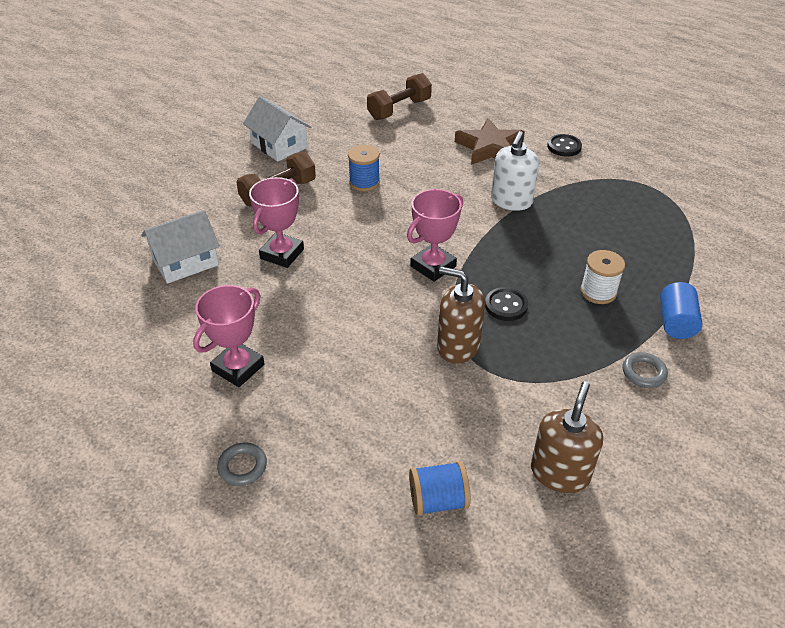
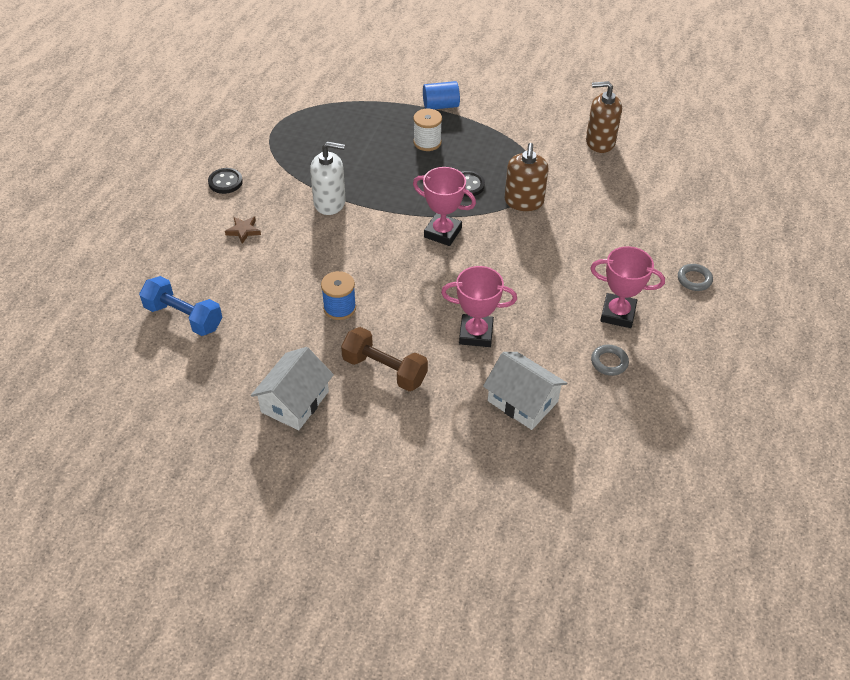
camera: 110 degrees left, 5 degrees up
brown dumbbell [367,73,432,120] -> blue dumbbell [139,276,222,336]
blue spool [409,461,470,516] -> none
brown star [455,118,525,165] -> brown star [225,216,261,244], size x0.48
grey ring [623,352,668,388] -> grey ring moved to [591,345,629,376]

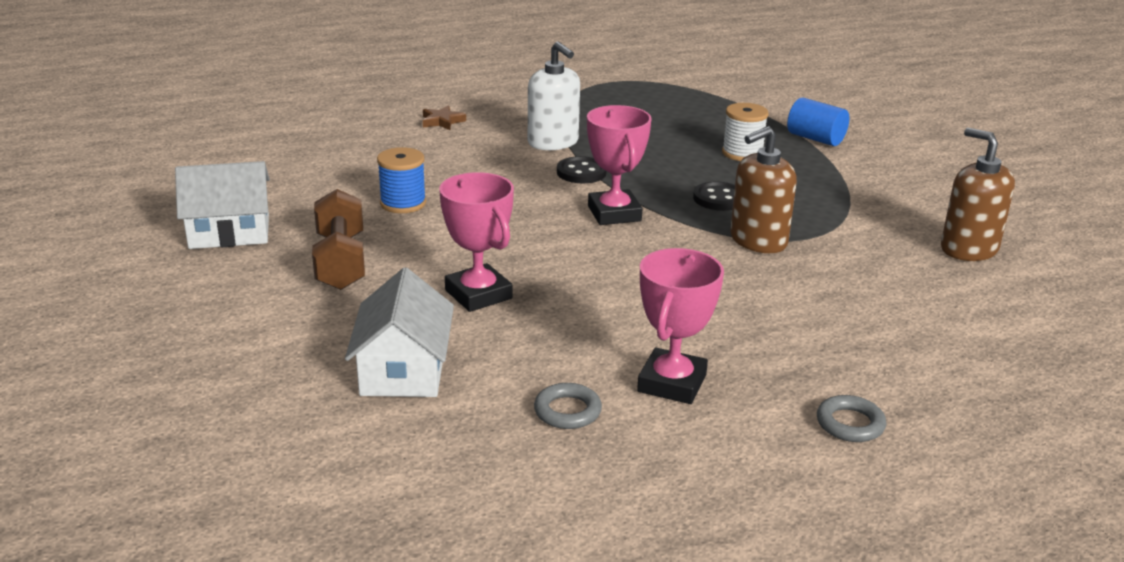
camera: 50 degrees right, 20 degrees down
blue dumbbell [139,276,222,336] -> none
black button [208,168,243,194] -> black button moved to [557,156,607,183]
pink trophy [590,246,665,328] -> pink trophy turned 45 degrees clockwise [637,248,724,404]

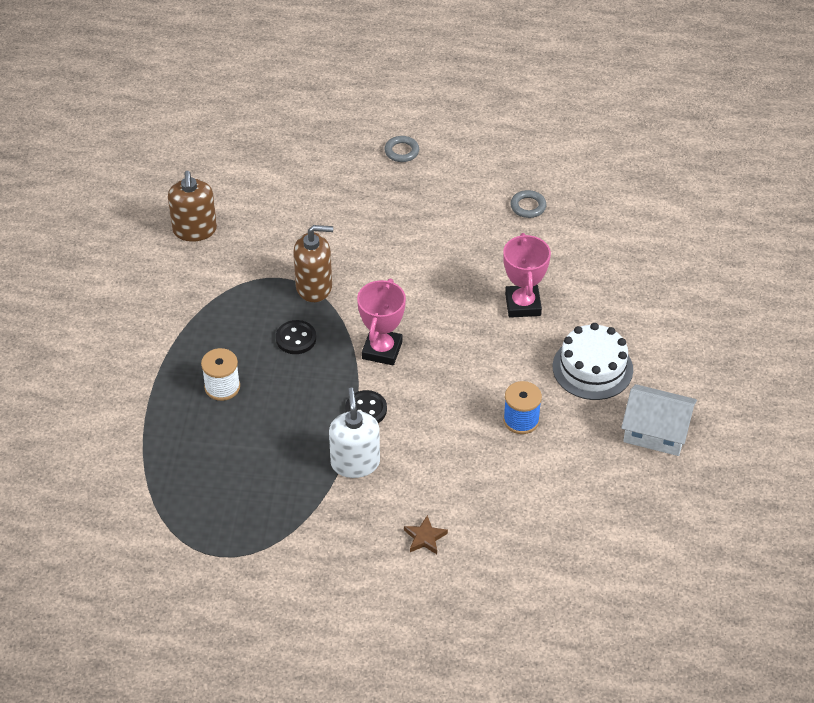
camera: 150 degrees left, 20 degrees up
brown dumbbell [312,189,365,290] -> white cake [553,323,633,400]
white house [345,268,454,397] -> none
pink trophy [637,248,724,404] -> none
blue cylinder [787,98,849,146] -> none

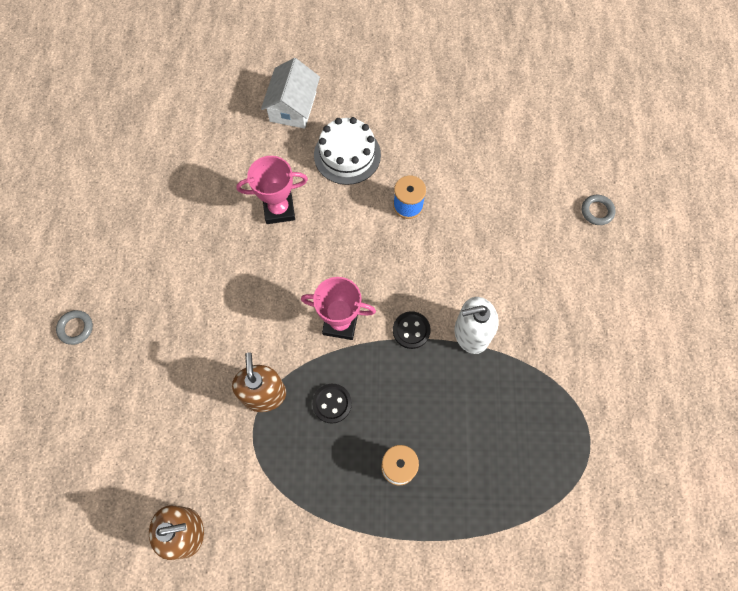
camera: 95 degrees left, 20 degrees up
brown star [404,515,448,554] -> none
grey ring [511,190,546,218] -> grey ring moved to [582,195,616,225]
white house [621,384,697,456] -> white house moved to [261,58,320,129]

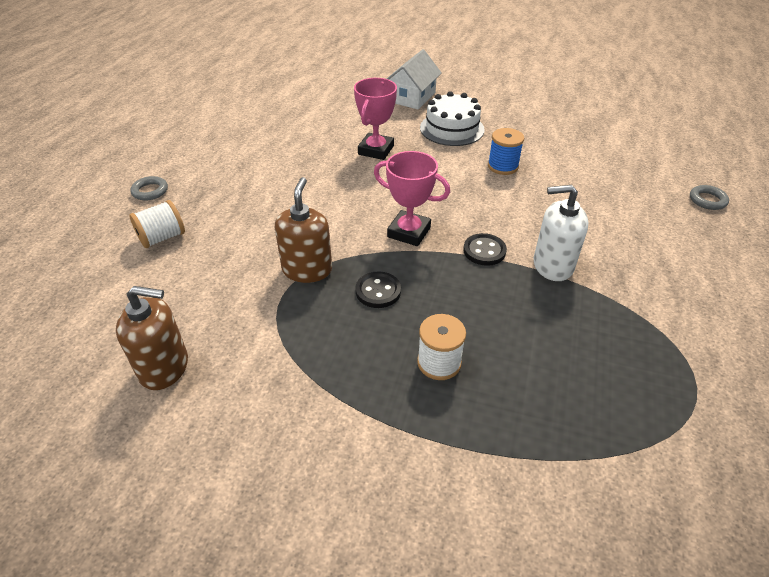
camera: 15 degrees right, 25 degrees down
pink trophy [236,156,308,224] -> pink trophy turned 75 degrees counterclockwise [354,78,397,160]
none -> white spool [129,200,185,248]

